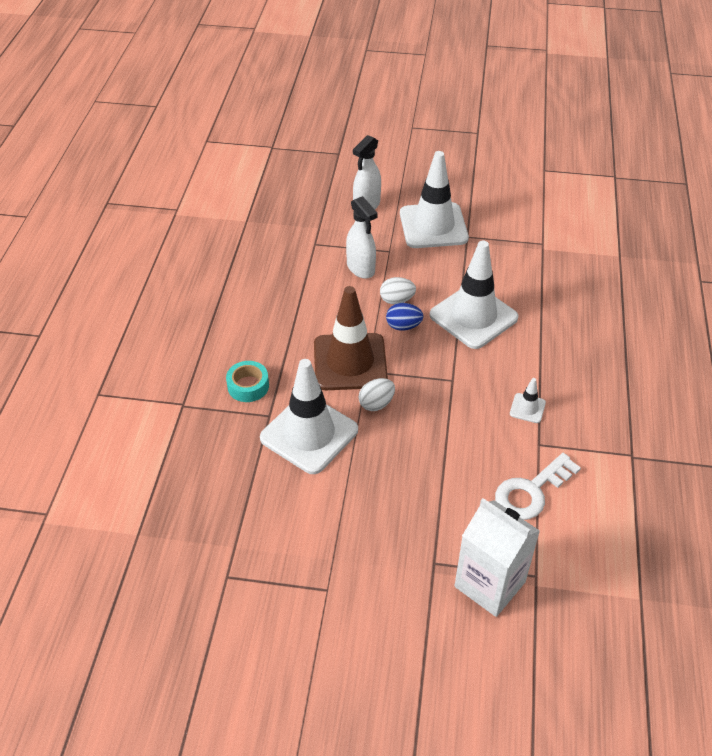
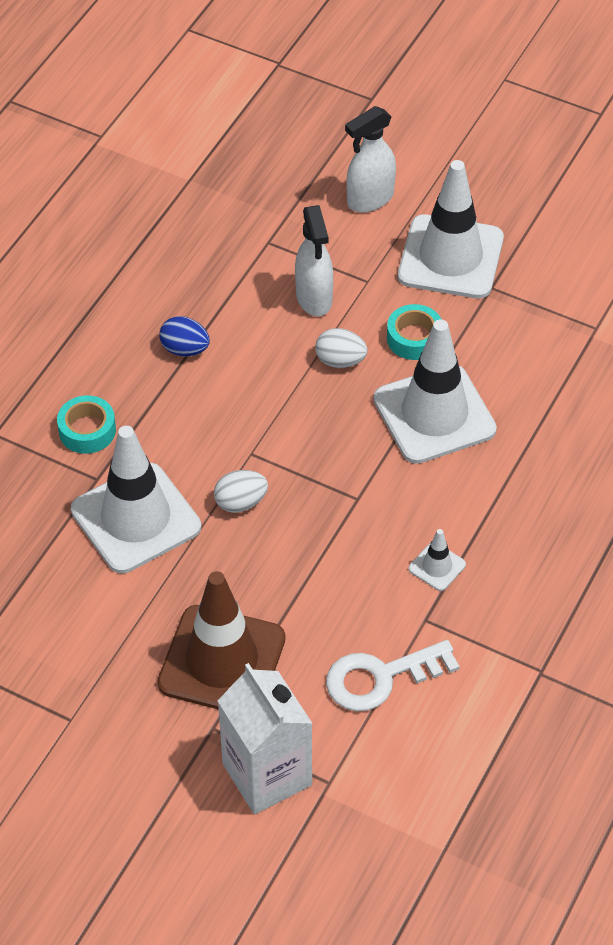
camera: 20 degrees right, 5 degrees up
brown traffic cone [314,286,388,390] -> brown traffic cone moved to [157,571,285,710]
blue egg [386,303,423,331] -> blue egg moved to [160,316,210,356]
none -> turquoise tape [387,304,441,360]

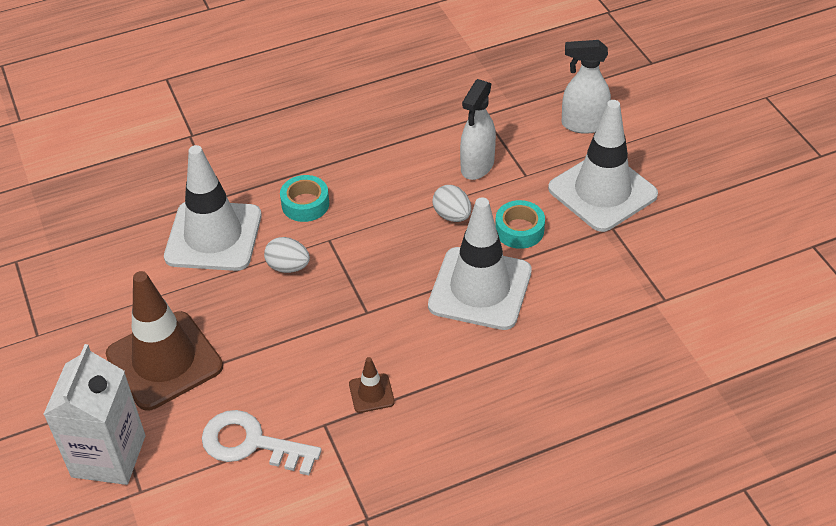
camera: 40 degrees right, 5 degrees down
turquoise tape [57,395,116,454] -> turquoise tape moved to [280,175,329,222]
blue egg [160,316,210,356] -> none
white traffic cone [409,529,466,591] -> brown traffic cone [349,357,395,413]

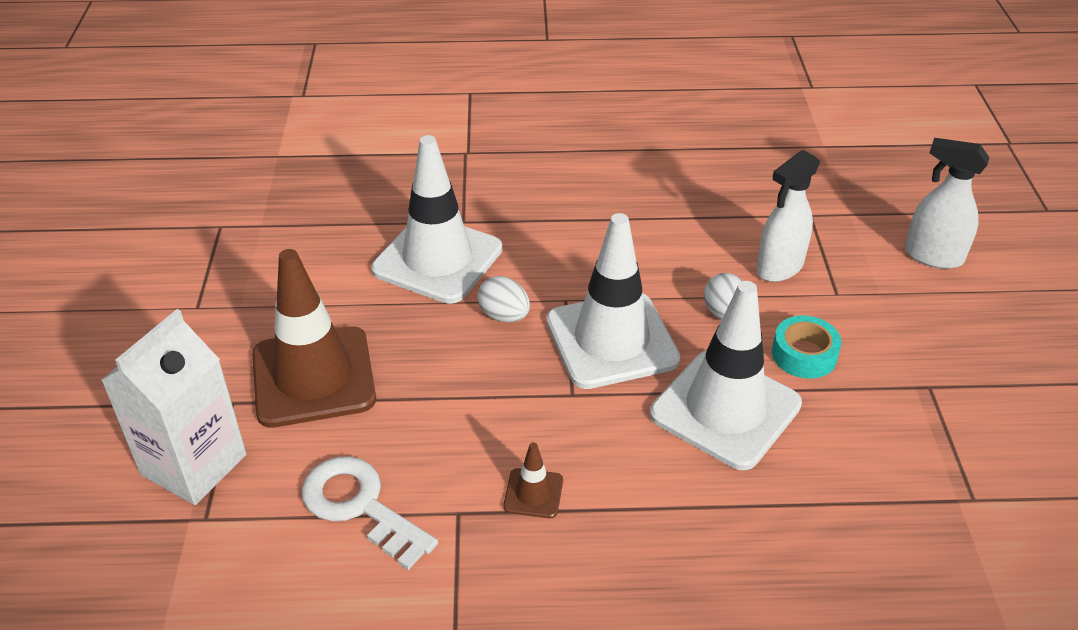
camera: 20 degrees right, 5 degrees down
turquoise tape [280,175,329,222] -> none
white traffic cone [548,100,658,232] -> white traffic cone moved to [546,213,680,389]

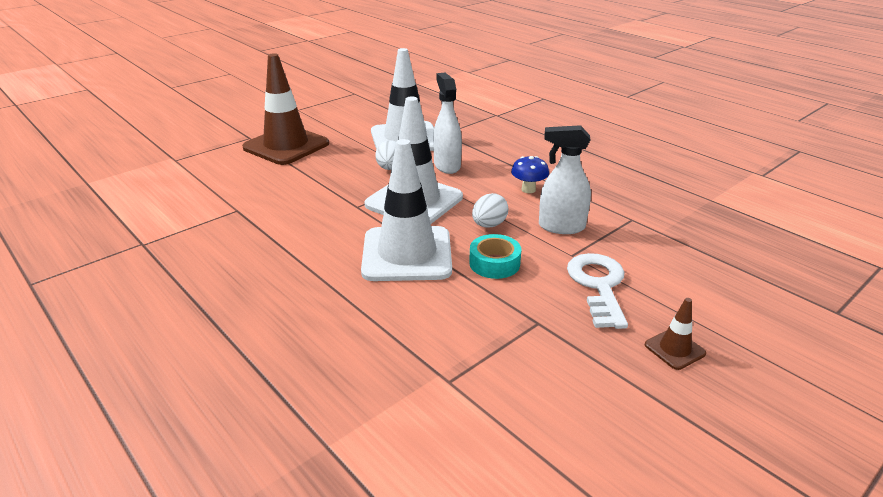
camera: 50 degrees right, 10 degrees down
white carton [101,309,247,505] -> none
white key [301,456,438,570] -> white key moved to [567,253,628,329]
brown traffic cone [503,442,563,518] -> brown traffic cone moved to [645,298,706,370]
white spray bottle [905,138,990,269] -> white spray bottle moved to [433,73,462,174]
none -> blue mushroom [511,156,549,193]

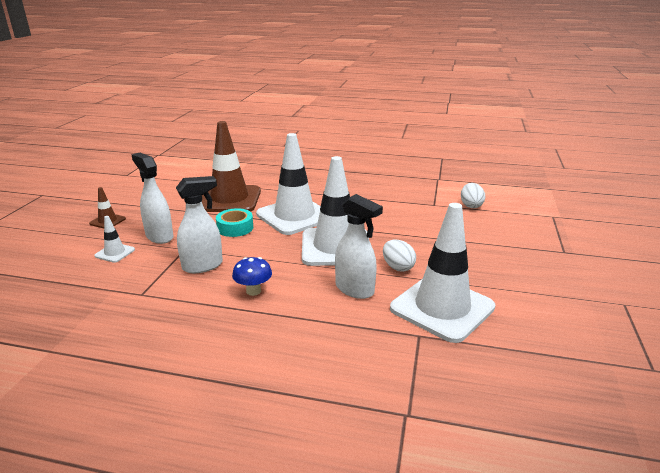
camera: 145 degrees right, 5 degrees down
brown traffic cone [242,53,329,165] -> brown traffic cone moved to [202,121,261,212]
white egg [472,193,508,228] -> white egg moved to [461,183,485,208]
white key [567,253,628,329] -> white spray bottle [131,153,174,244]
none -> white traffic cone [94,216,135,263]

